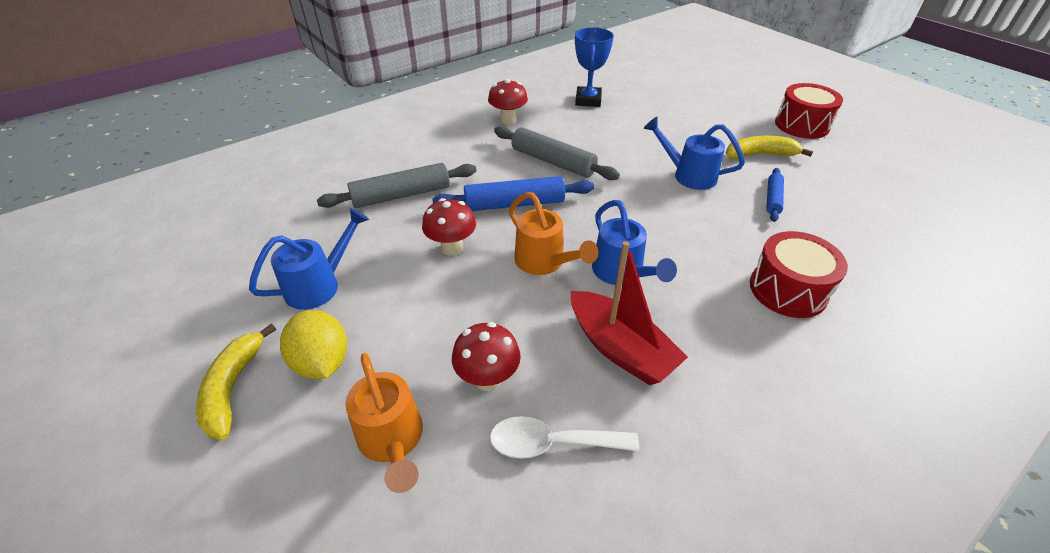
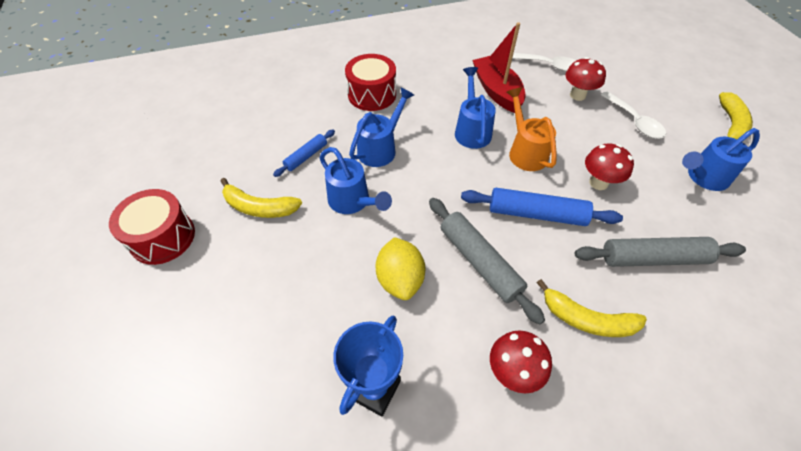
camera: 160 degrees left, 10 degrees up
yellow lemon [280,310,347,379] -> yellow lemon moved to [375,237,425,300]
orange watering can [346,353,423,493] -> none
none -> blue watering can [349,88,414,167]
none -> yellow banana [537,279,647,337]
none -> white spoon [601,91,666,139]

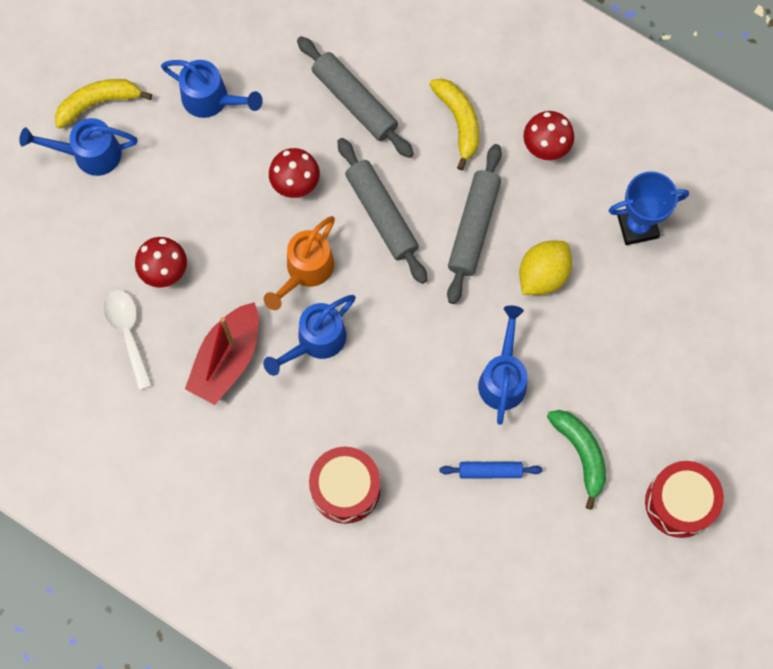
camera: 130 degrees left, 20 degrees up
yellow banana [221,178,302,218] -> green banana [547,410,606,510]
blue watering can [349,88,414,167] -> blue watering can moved to [19,118,138,176]
blue rolling pin [461,188,623,226] -> grey rolling pin [337,138,427,284]
white spoon [601,91,666,139] -> none

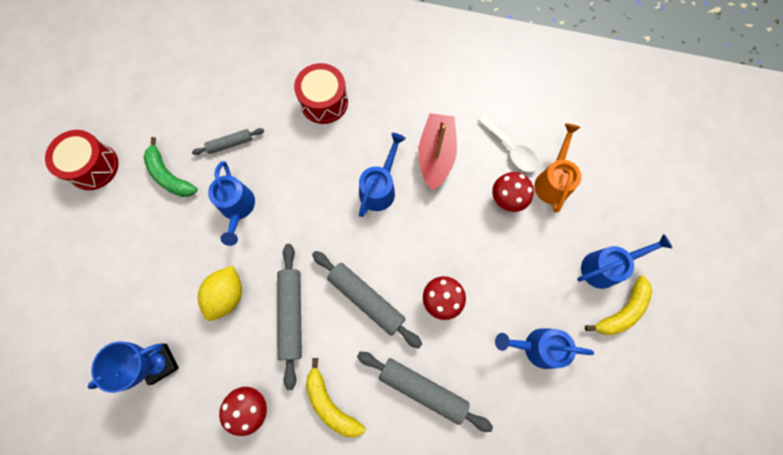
camera: 160 degrees right, 0 degrees up
orange watering can [264,216,335,310] -> orange watering can moved to [534,123,581,213]
blue rolling pin [440,462,542,478] -> grey rolling pin [192,128,264,155]

